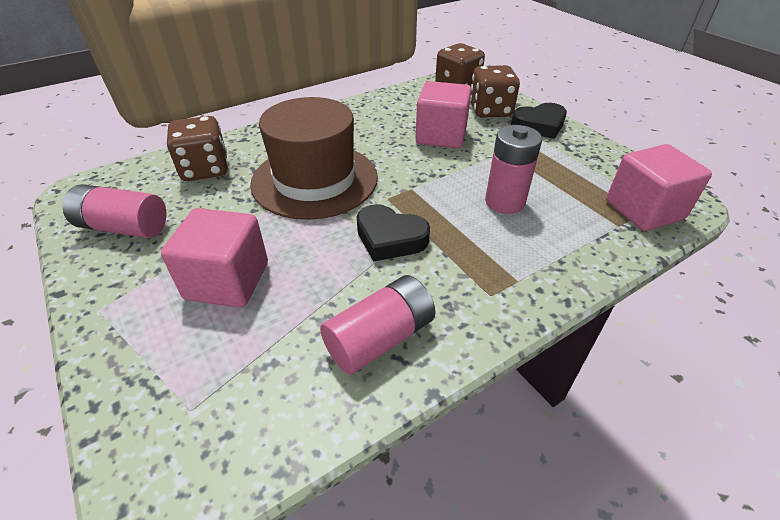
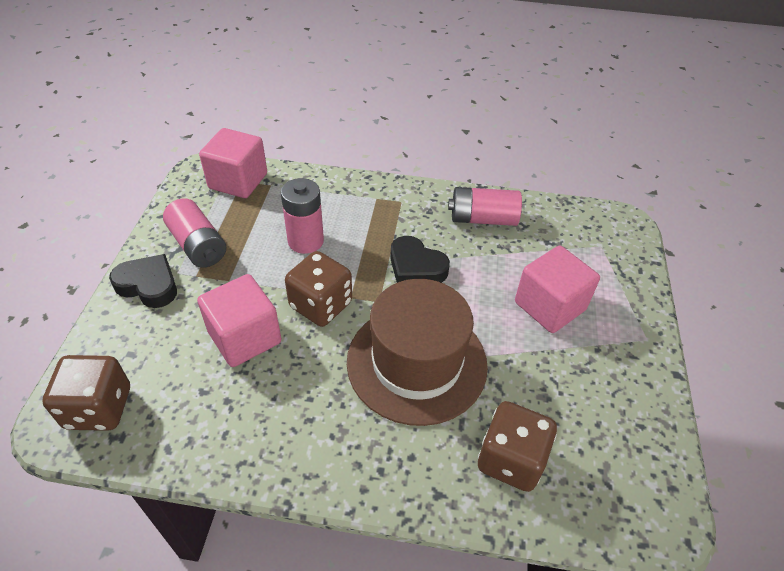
camera: 140 degrees left, 5 degrees up
pink battery [63,184,166,238] -> pink battery moved to [163,198,226,268]
black heart [357,204,430,261] -> black heart turned 150 degrees clockwise [390,236,450,283]
brown dice [470,65,520,118] -> brown dice moved to [285,251,352,327]

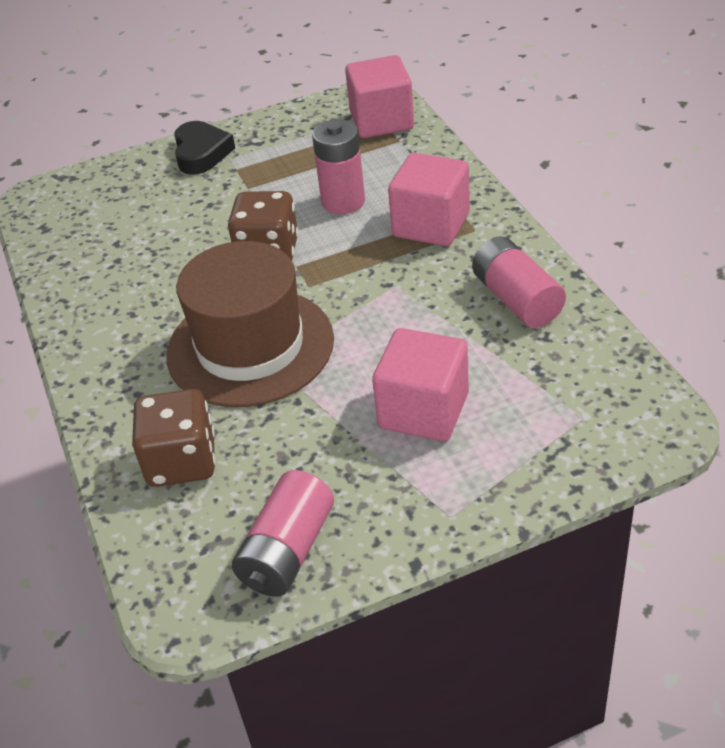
camera: 65 degrees right, 5 degrees down
brown dice [42,355,130,431] -> none
pink battery [163,198,226,268] -> pink battery moved to [232,470,334,597]
pink cube [197,274,282,367] -> pink cube moved to [388,153,470,246]
black heart [390,236,450,283] -> none

